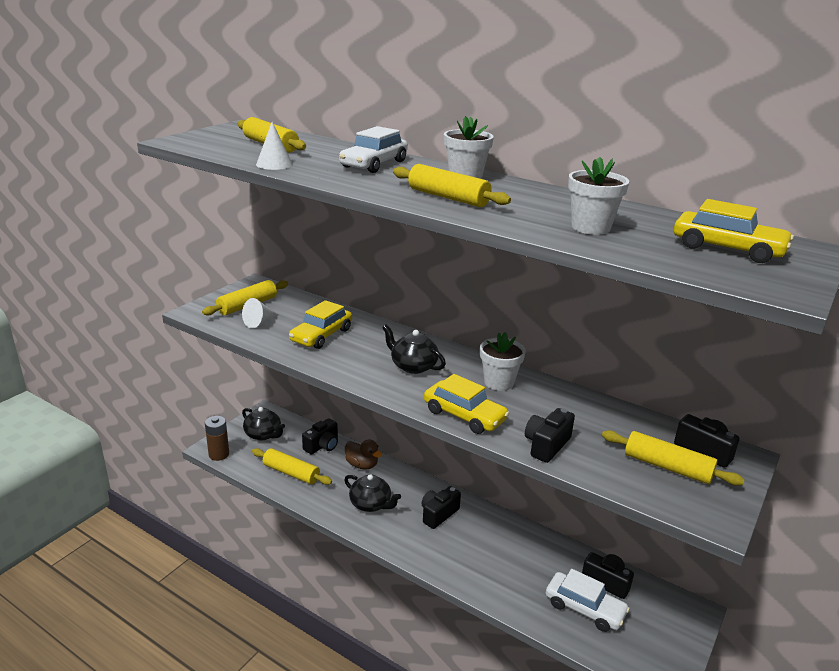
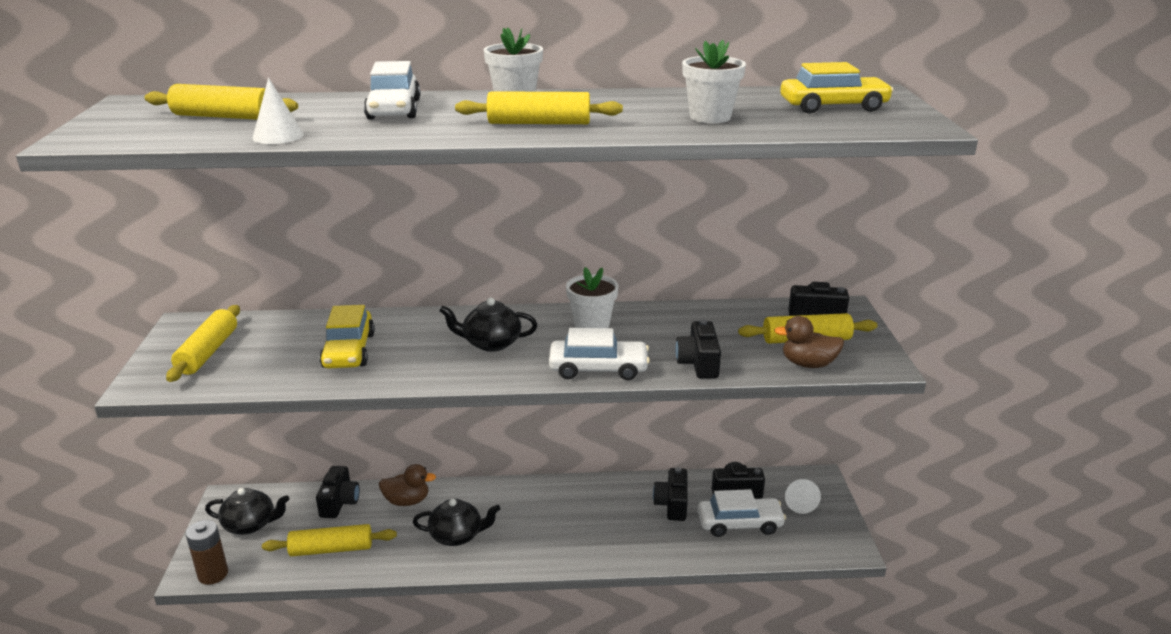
camera: 35 degrees left, 0 degrees up
white cone [242,298,279,328] -> white cone moved to [785,479,821,514]
black camera [421,486,461,529] -> black camera moved to [653,467,688,521]
yellow car [424,374,509,434] -> white car [549,328,650,380]
none -> brown duck [774,316,844,368]

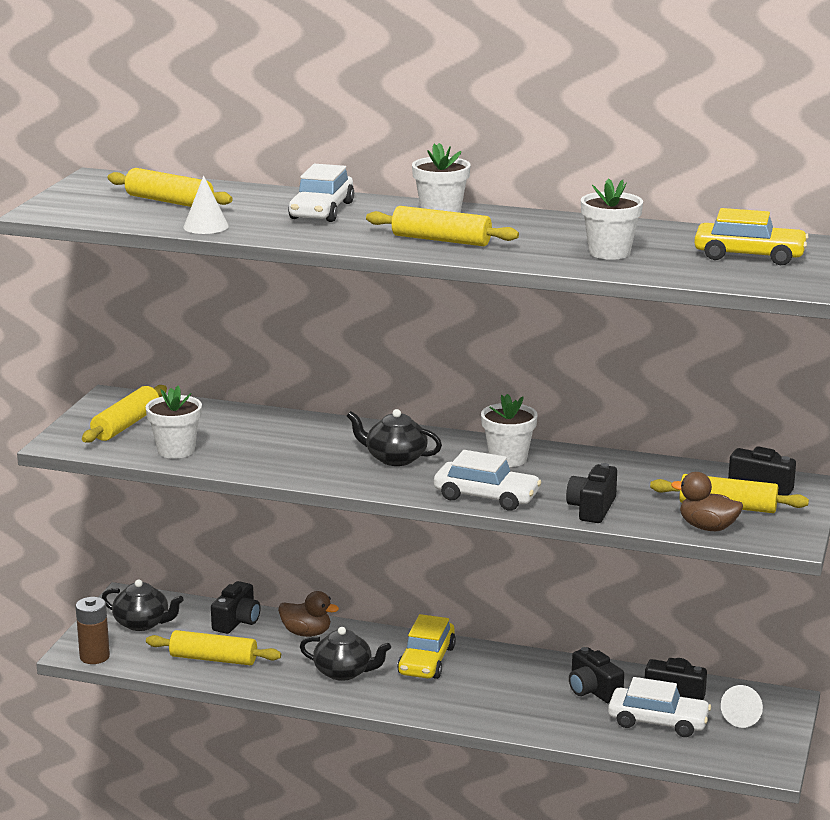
camera: 20 degrees right, 5 degrees down
yellow car [319,305,375,368] -> yellow car moved to [397,614,456,679]
black camera [653,467,688,521] -> black camera turned 60 degrees counterclockwise [569,647,624,703]
none -> white flower pot [146,385,202,459]

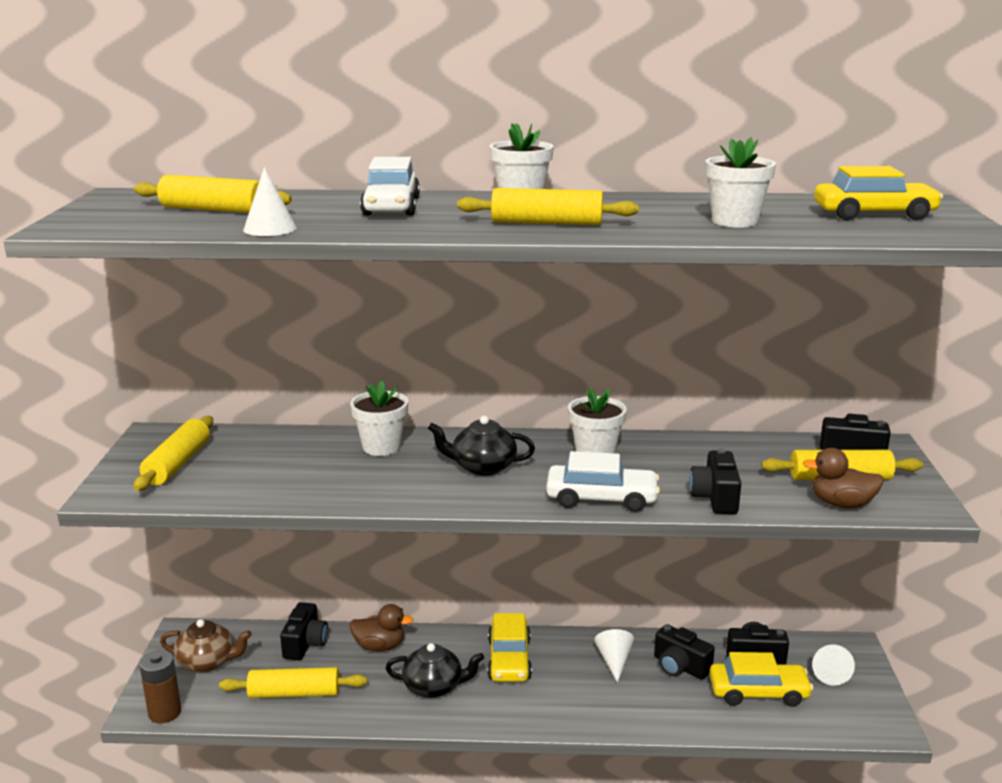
camera: 15 degrees left, 0 degrees up
black teapot [102,580,184,631] -> brown teapot [160,619,252,672]
white flower pot [146,385,202,459] -> white flower pot moved to [350,381,408,456]
white car [608,677,711,737] -> yellow car [709,652,813,707]
none -> white cone [594,629,634,683]

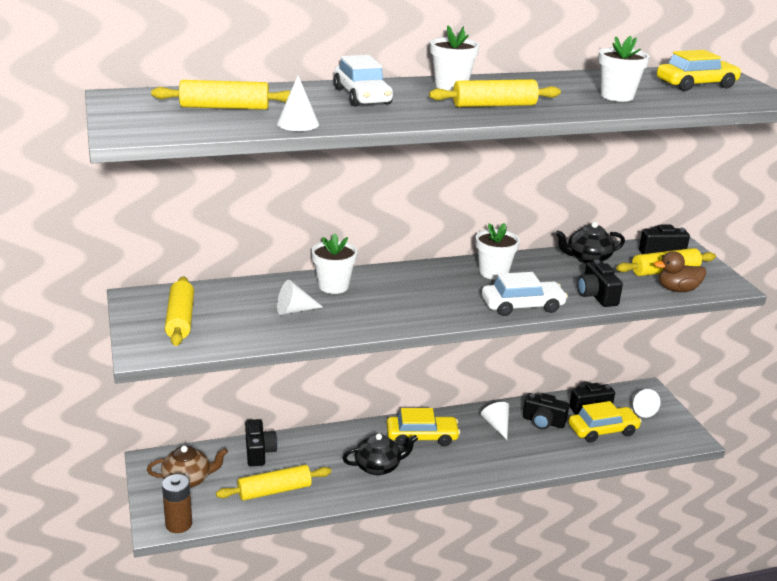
camera: 20 degrees left, 5 degrees up
brown duck [350,604,413,651] -> none
black teapot [428,415,535,476] -> black teapot moved to [555,222,625,264]
yellow car [487,613,532,682] -> yellow car turned 75 degrees counterclockwise [387,408,460,446]
none -> white cone [277,280,323,315]

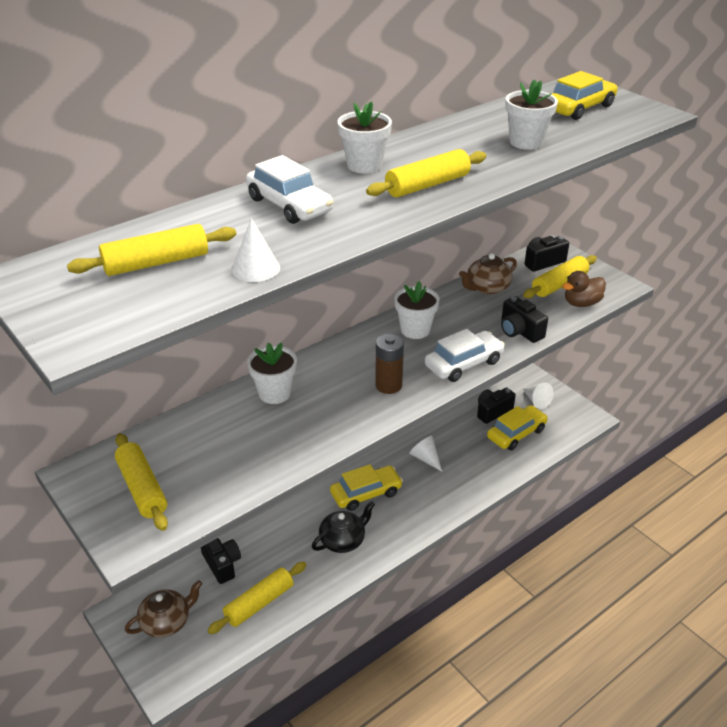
camera: 20 degrees left, 10 degrees up
brown battery [162,474,192,533] -> brown battery moved to [375,334,404,394]
white cone [277,280,323,315] -> none
black camera [523,393,569,429] -> none
black teapot [555,222,625,264] -> brown teapot [459,253,517,295]

